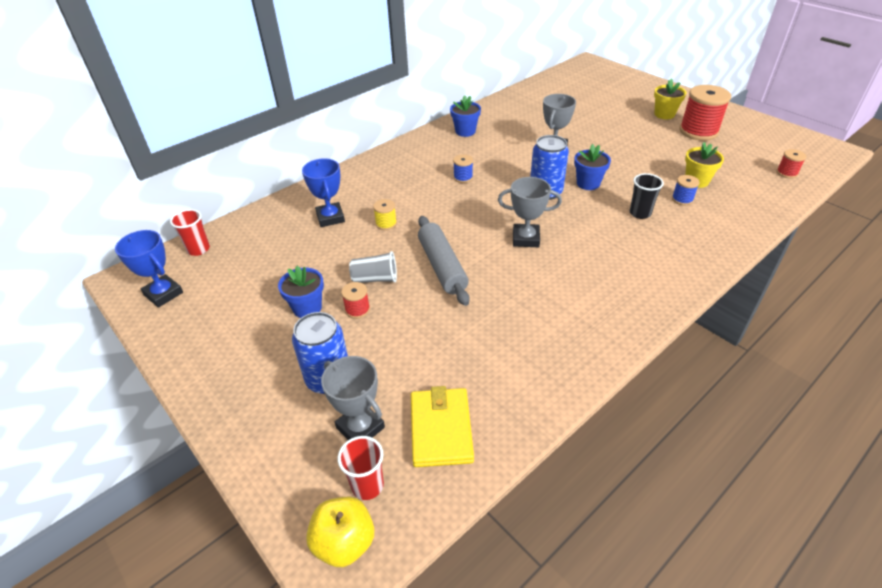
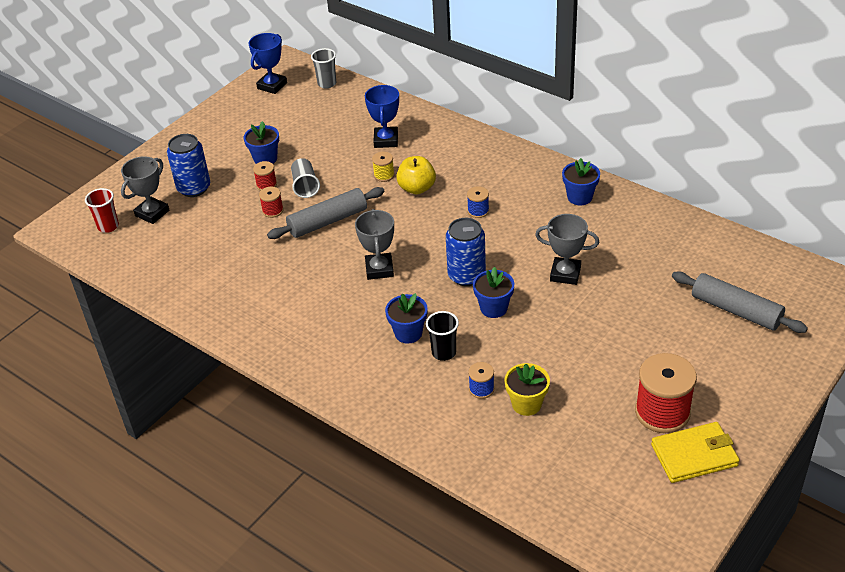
camera: 80 degrees right, 0 degrees up
red cup [170,209,210,256] -> grey cup [311,48,336,88]
blue trophy [302,158,345,227] -> blue trophy turned 60 degrees counterclockwise [365,85,399,148]
yellow apple [306,497,374,567] -> yellow apple moved to [396,156,436,195]
yellow wallet [411,386,474,467] -> yellow wallet moved to [651,422,740,483]
yellow flower pot [654,79,686,119] -> none
red spool [777,149,806,178] -> red spool moved to [259,187,284,218]
none -> blue flower pot [385,293,428,344]
none -> grey rolling pin [672,272,808,333]

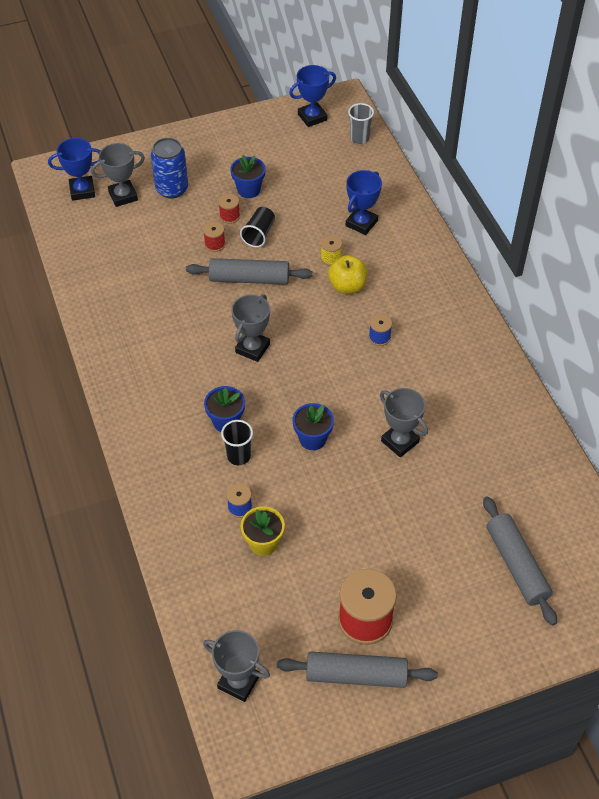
camera: 30 degrees right, 10 degrees up
red cup [85,188,119,233] -> blue trophy [48,138,100,201]
grey cup [291,158,320,198] -> black cup [240,207,275,247]
blue can [446,218,486,286] -> none
blue flower pot [562,158,600,205] -> none
yellow wallet [651,422,740,483] -> grey rolling pin [277,652,438,688]
none -> grey trophy [203,630,270,702]

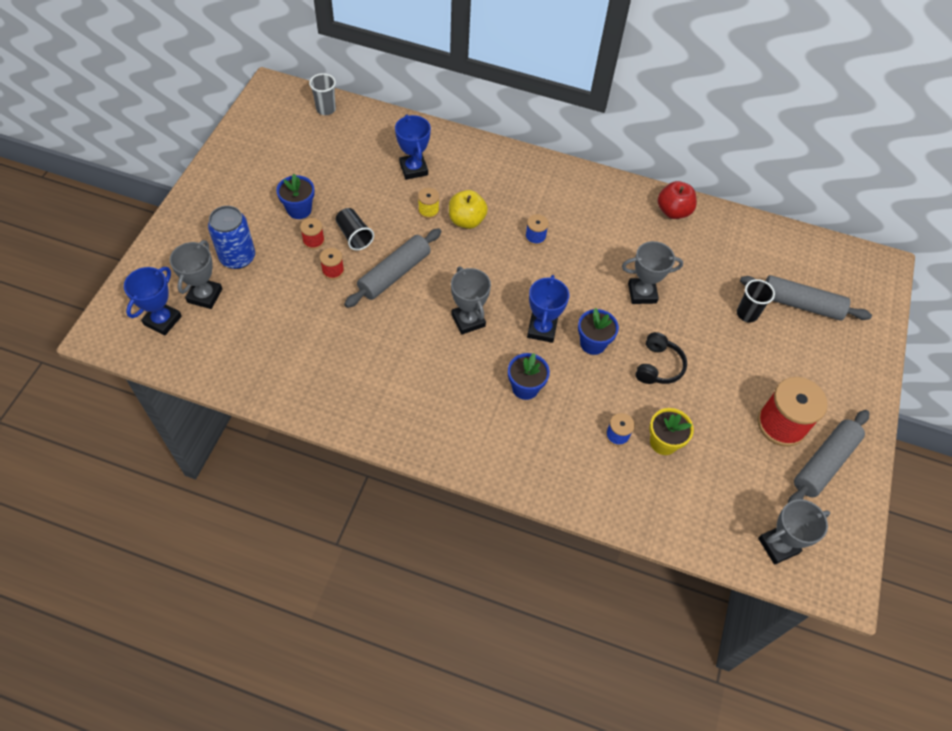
camera: 55 degrees left, 5 degrees up
black cup [221,420,253,465] -> black cup moved to [737,279,775,322]
blue trophy [289,65,336,127] -> blue trophy moved to [527,275,569,343]
none -> black headphones [635,332,687,384]
none -> red apple [658,181,697,219]

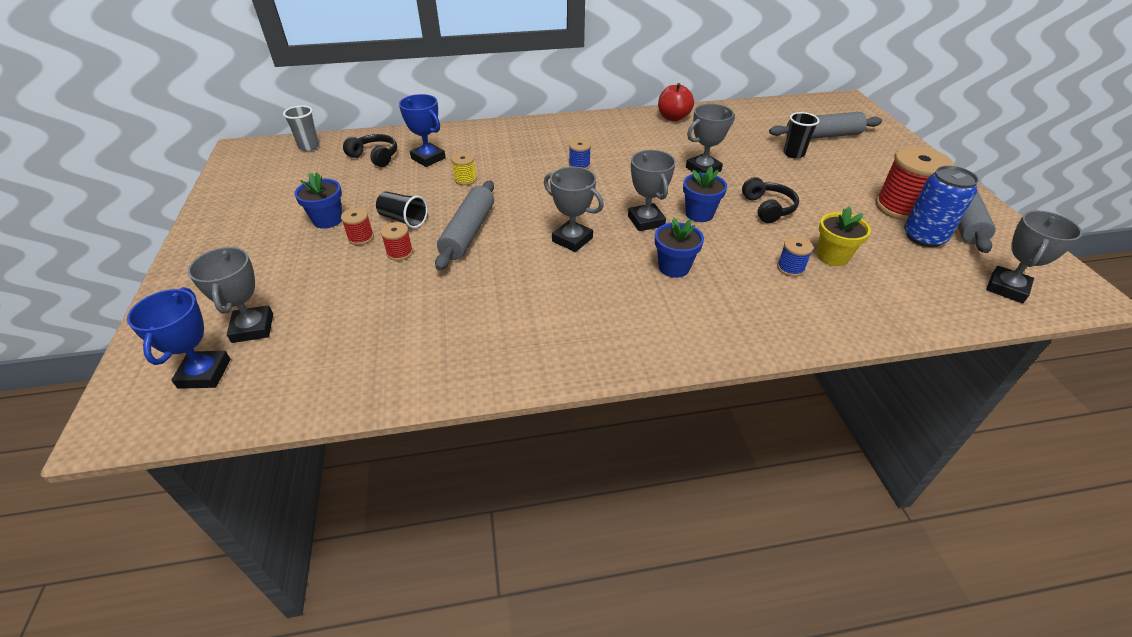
camera: 25 degrees left, 15 degrees down
blue can [208,206,255,269] -> blue can moved to [904,166,979,247]
yellow apple [449,190,488,229] -> none
blue trophy [527,275,569,343] -> grey trophy [628,150,676,231]
none -> black headphones [343,134,397,167]

